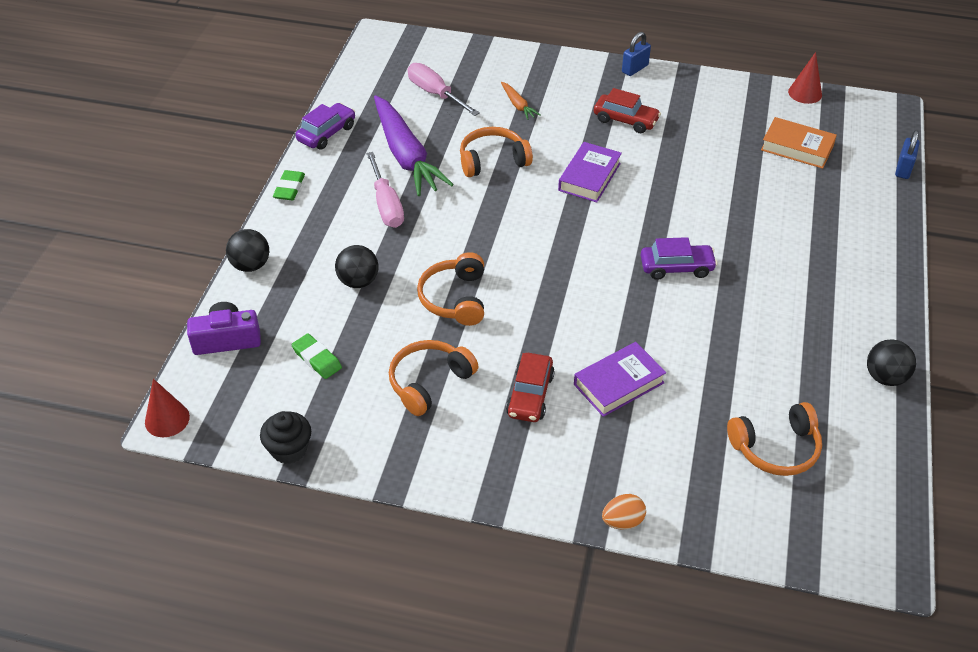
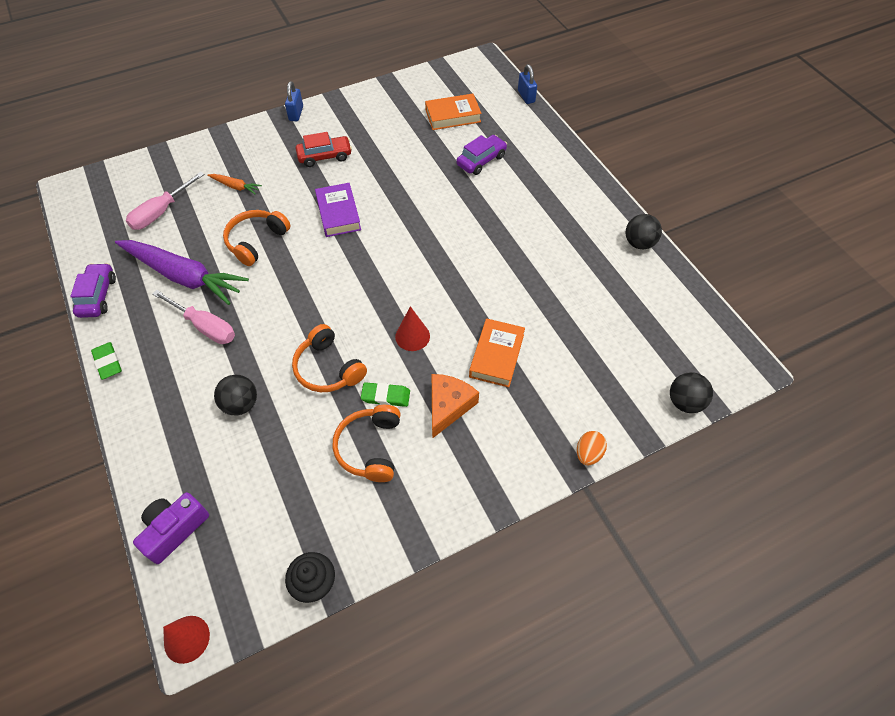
camera: 40 degrees left, 10 degrees up
black ball [226,229,269,272] -> black ball moved to [670,372,713,413]
green eraser [291,333,342,379] -> green eraser moved to [361,382,410,407]
pink screwdriver [408,63,480,116] -> pink screwdriver turned 60 degrees counterclockwise [126,172,205,230]
red car [506,353,555,422] -> orange cheese [432,374,479,438]
purple book [574,342,666,417] -> orange book [469,318,525,387]
purple car [641,237,717,280] -> purple car moved to [456,135,507,175]
orange headphones [727,402,822,476] -> none
red cone [788,52,822,104] -> red cone moved to [395,306,430,351]

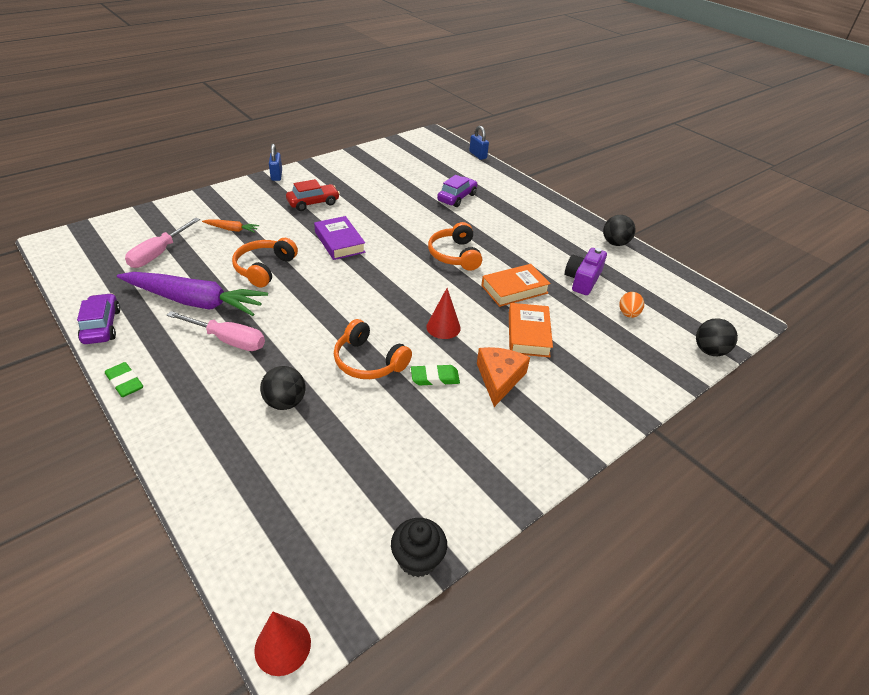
camera: 15 degrees left, 15 degrees down
purple camera [133,492,209,564] -> purple camera moved to [565,248,607,295]
orange headphones [333,405,401,482] -> orange headphones moved to [428,222,482,271]
orange book [425,94,482,130] -> orange book moved to [481,264,551,307]
orange egg [577,431,607,465] -> orange egg moved to [619,292,644,318]

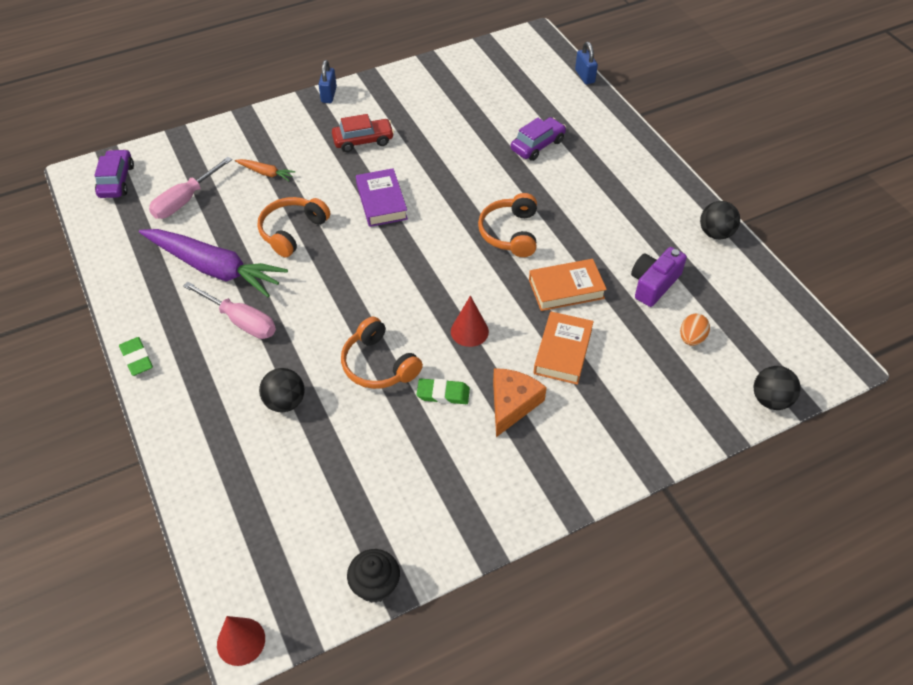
camera: 15 degrees right, 10 degrees up
purple car [77,293,121,344] -> purple car moved to [94,149,134,198]

